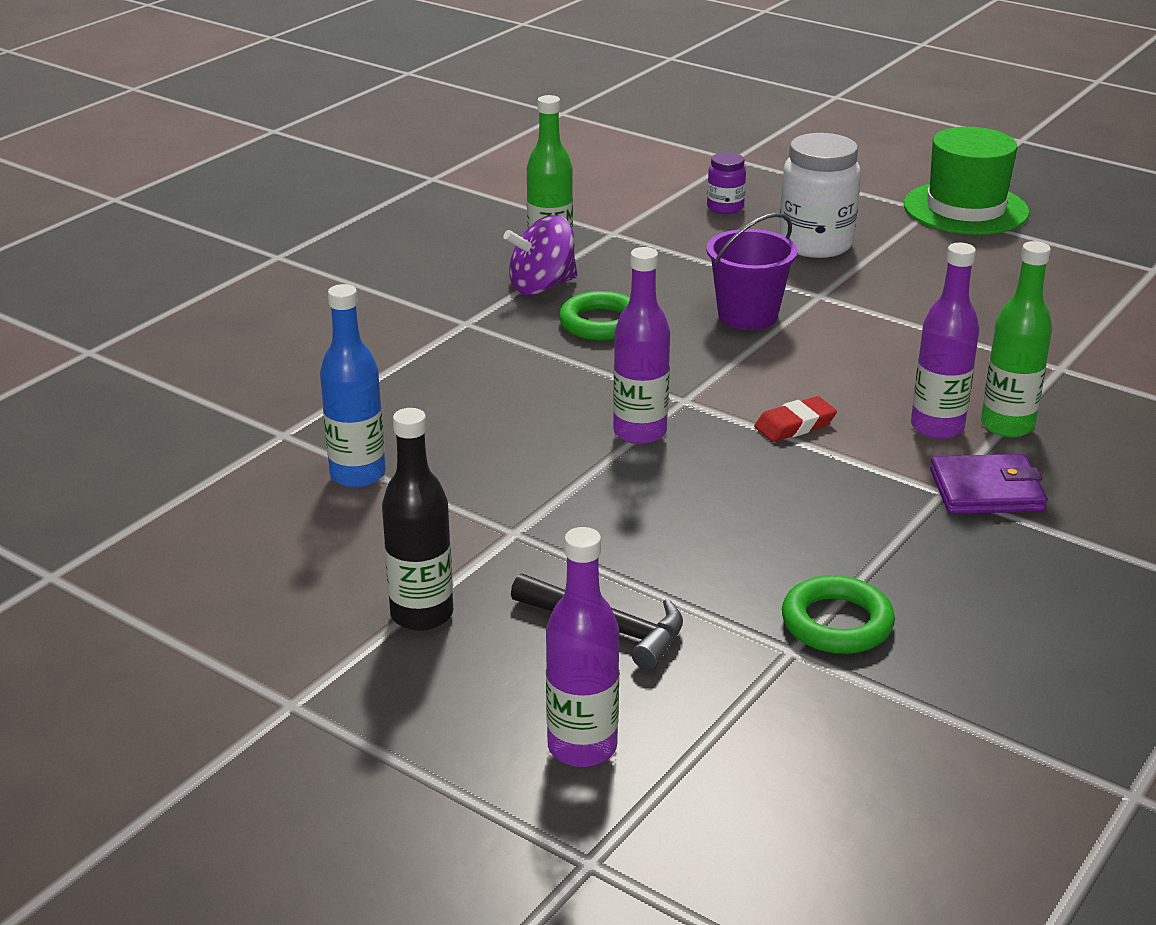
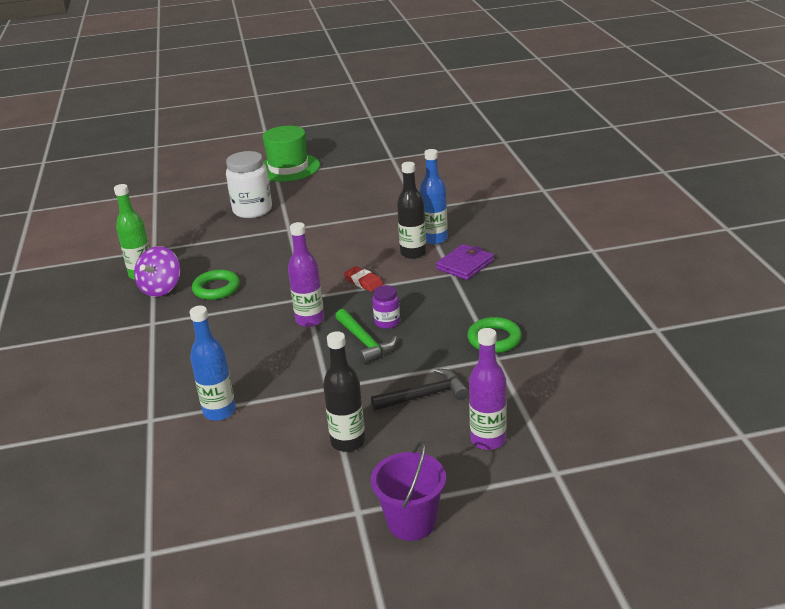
camera: 45 degrees left, 0 degrees up
purple bucket [706,213,798,330] -> purple bucket moved to [371,440,446,541]
purple jar [707,152,746,214] -> purple jar moved to [372,285,400,329]
red eraser [754,396,837,442] -> red eraser turned 60 degrees counterclockwise [344,266,384,292]
purple bottle [911,243,979,439] -> black bottle [397,162,427,259]
green bottle [981,241,1052,437] -> blue bottle [420,149,448,244]
none -> green hammer [335,309,397,364]

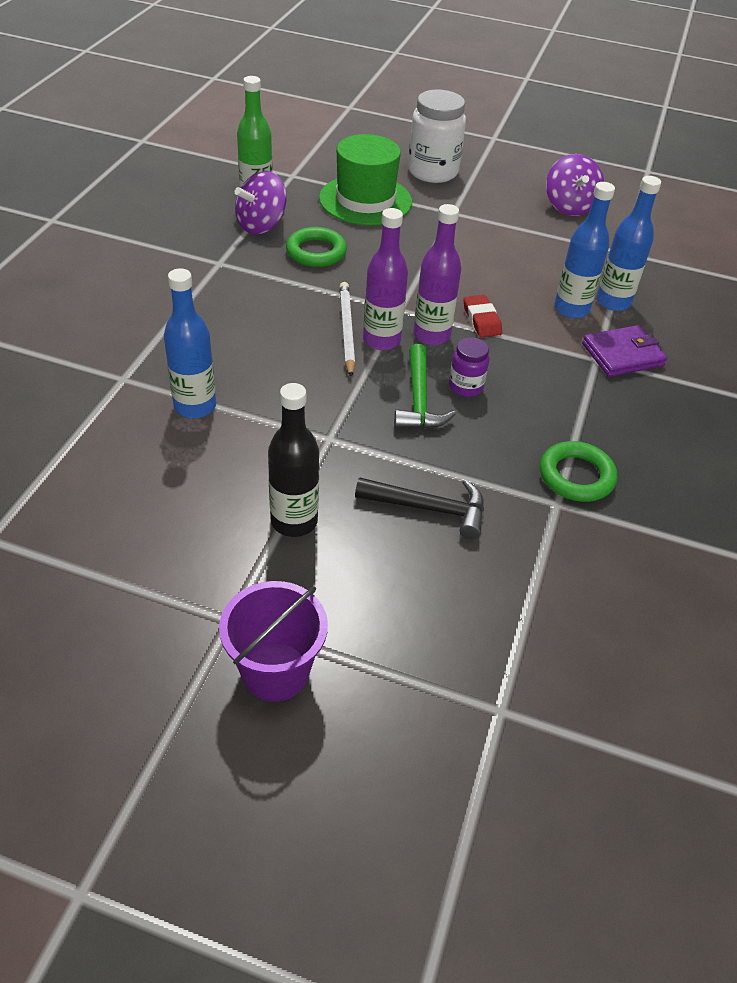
camera: 25 degrees right, 15 degrees up
green hat [263,126,320,182] -> green hat moved to [319,134,412,225]
black bottle [397,162,427,259] -> blue bottle [554,182,615,318]
purple bottle [469,328,507,450] -> purple bottle moved to [413,204,461,345]
none -> white pencil [339,282,355,377]
none -> purple spinning top [546,154,604,216]

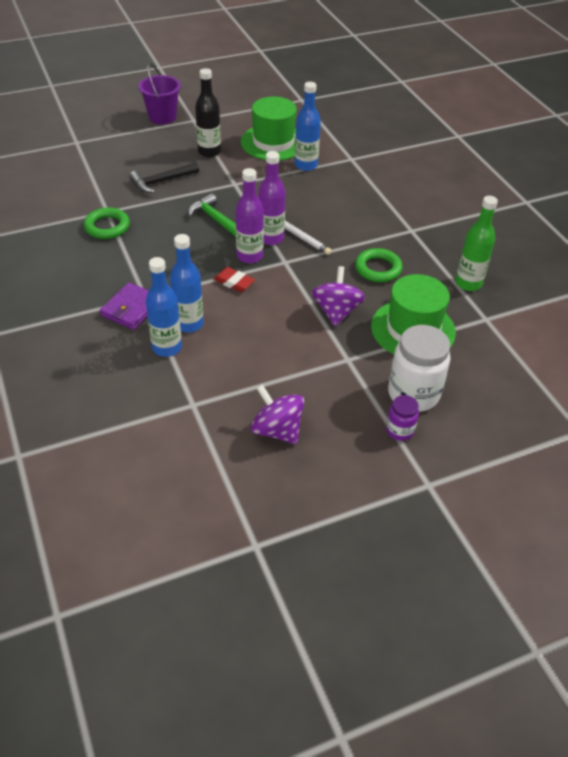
camera: 140 degrees right, 0 degrees up
purple spinning top [235,171,287,235] -> purple spinning top moved to [311,266,365,326]
purple jar [449,337,490,397] -> purple jar moved to [386,395,419,441]
none -> green hat [241,96,297,160]

